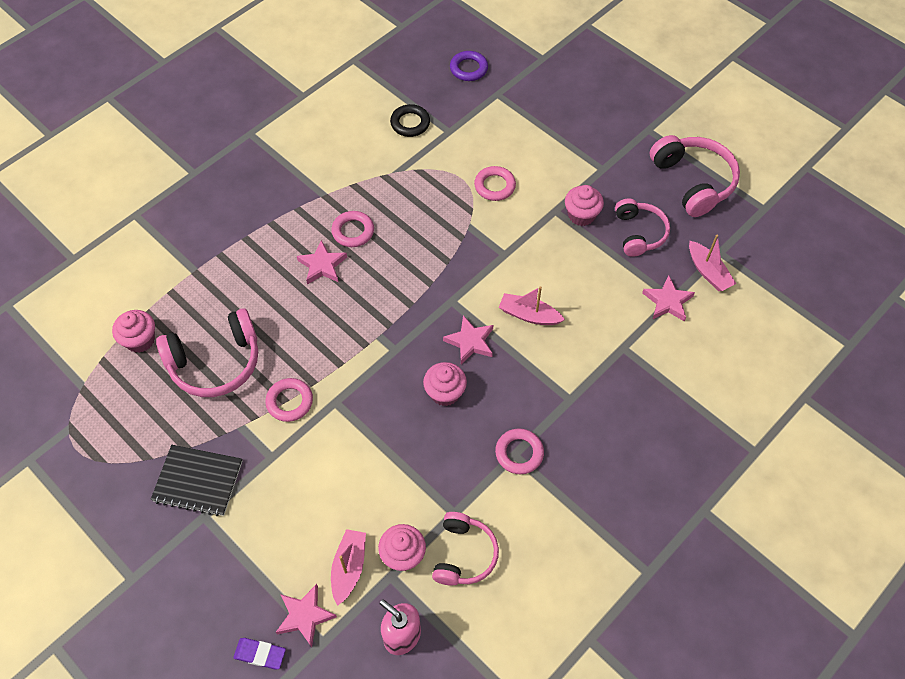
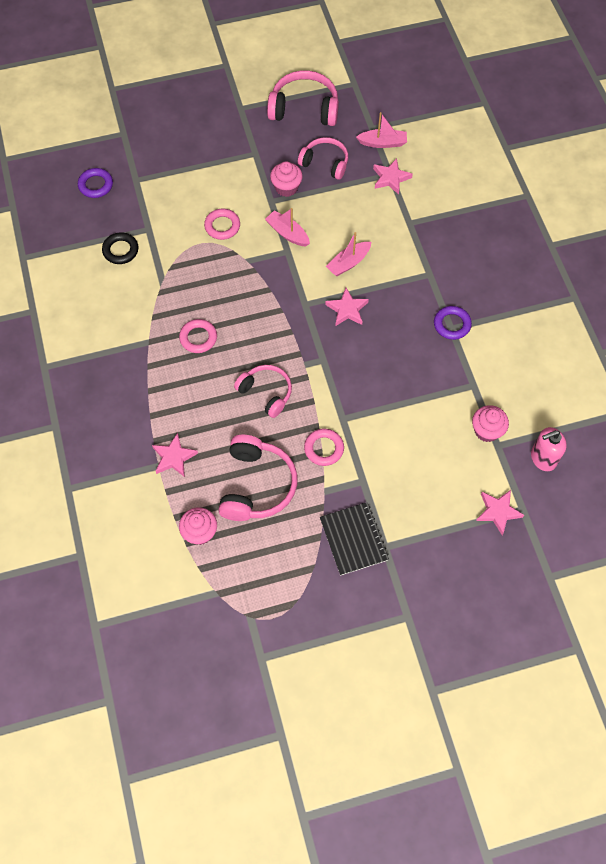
camera: 60 degrees left, 5 degrees up
black notebook [150,445,242,516] -> black notebook turned 60 degrees counterclockwise [320,502,389,576]
purple eraser [233,638,286,669] -> none
pink star [297,240,347,285] -> pink star moved to [152,433,198,477]
pink boat [331,529,366,606] -> pink boat moved to [265,208,310,246]
pink cupcake [423,362,467,406] -> none
pink headphones [432,512,499,586] -> pink headphones moved to [234,365,292,418]
pink ring [495,428,544,474] -> purple ring [434,306,472,340]

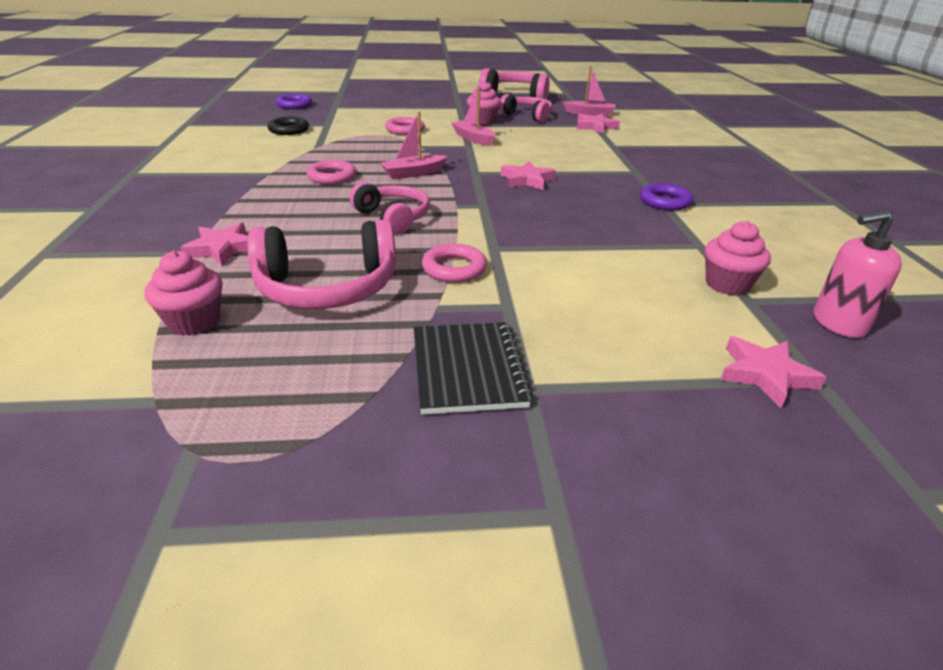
camera: 10 degrees right, 30 degrees down
pink headphones [218,435,297,521] -> pink headphones turned 60 degrees clockwise [247,220,396,309]
pink boat [326,232,371,276] -> pink boat moved to [380,112,448,179]

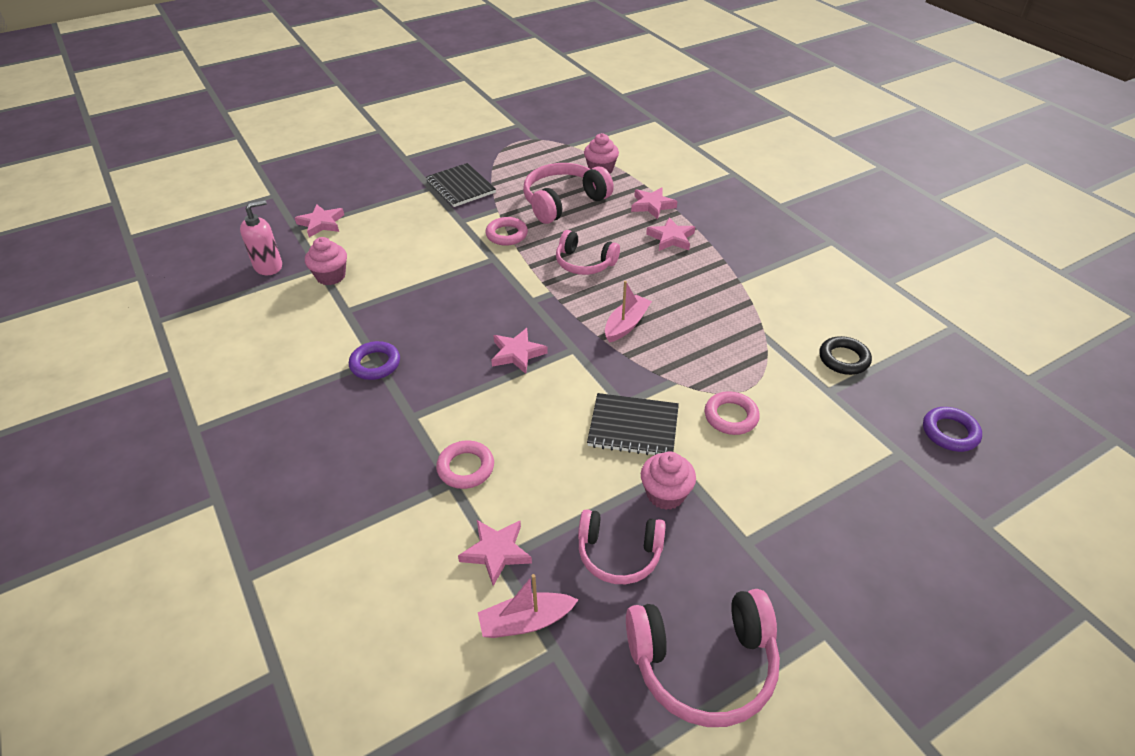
camera: 155 degrees right, 10 degrees up
pink ring [306,160,356,185] -> pink ring moved to [436,440,494,489]
pink boat [452,87,495,146] -> black notebook [587,393,679,455]
none -> pink star [646,217,695,251]

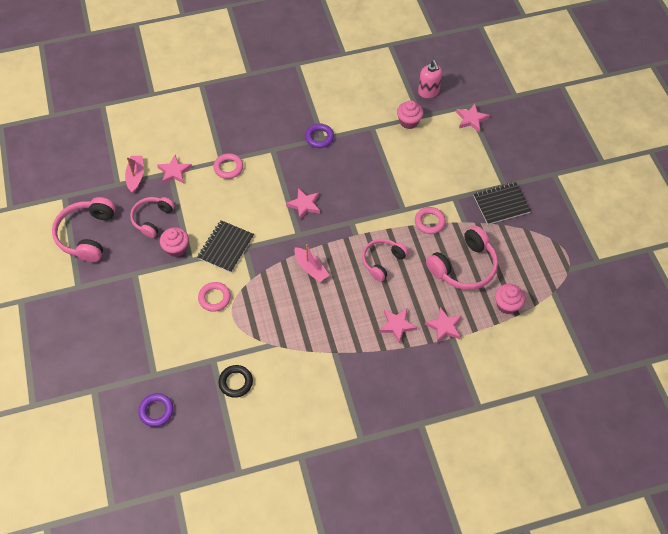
camera: 105 degrees right, 15 degrees up
pink headphones [523,163,614,224] -> pink headphones turned 75 degrees clockwise [426,226,498,290]

